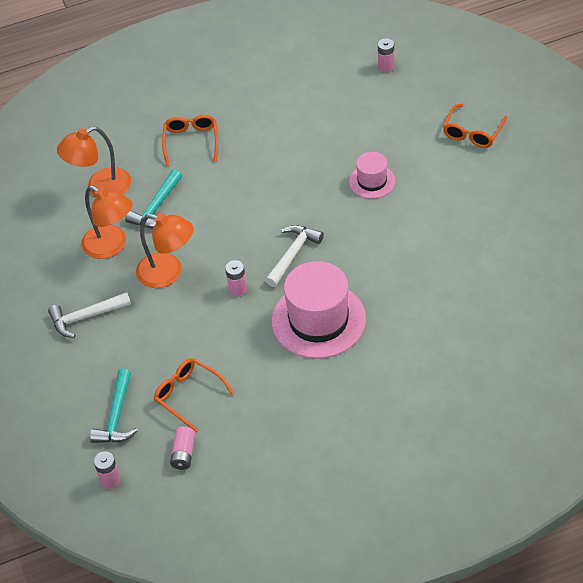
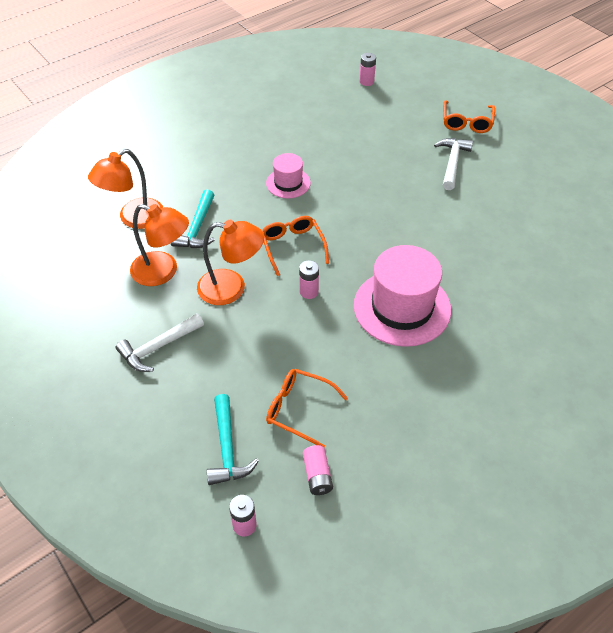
camera: 20 degrees left, 0 degrees up
orange glasses [162,115,218,166] -> orange glasses moved to [262,216,329,276]
white hammer [265,225,324,287] -> white hammer moved to [434,138,473,190]
pink hat [349,152,395,199] -> pink hat moved to [266,153,311,198]

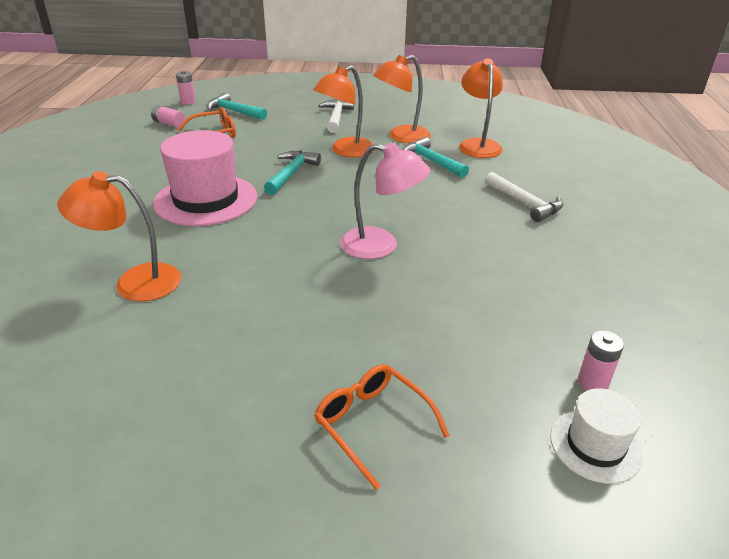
camera: 130 degrees right, 15 degrees down
orange glasses [262,216,329,276] -> none
pink hat [266,153,311,198] -> none
pink battery [299,261,319,299] -> turquoise hammer [264,151,321,195]
white hammer [434,138,473,190] -> white hammer moved to [485,172,563,222]
none -> orange lamp [57,171,181,301]
none -> pink lamp [340,143,430,259]
none -> white hat [550,388,643,484]

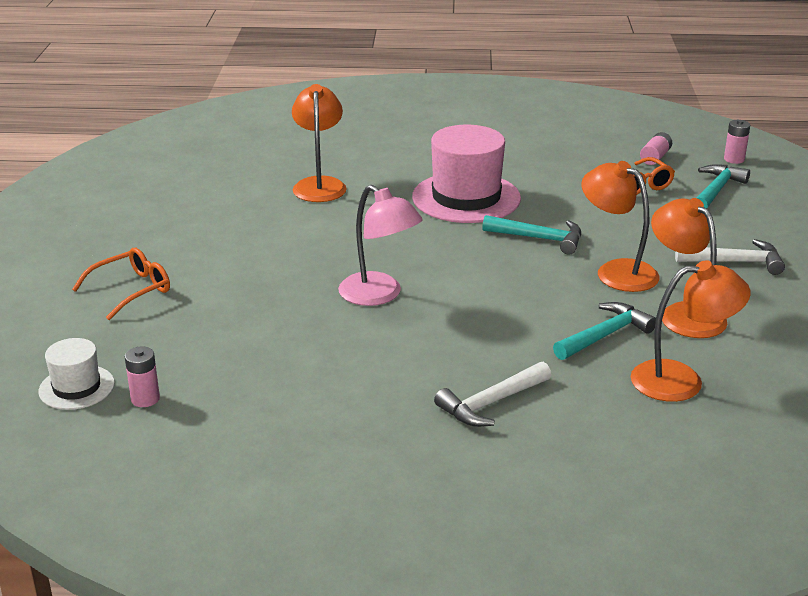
camera: 90 degrees right, 5 degrees down
pink lamp [340,143,430,259] -> pink lamp turned 60 degrees counterclockwise [338,185,423,306]

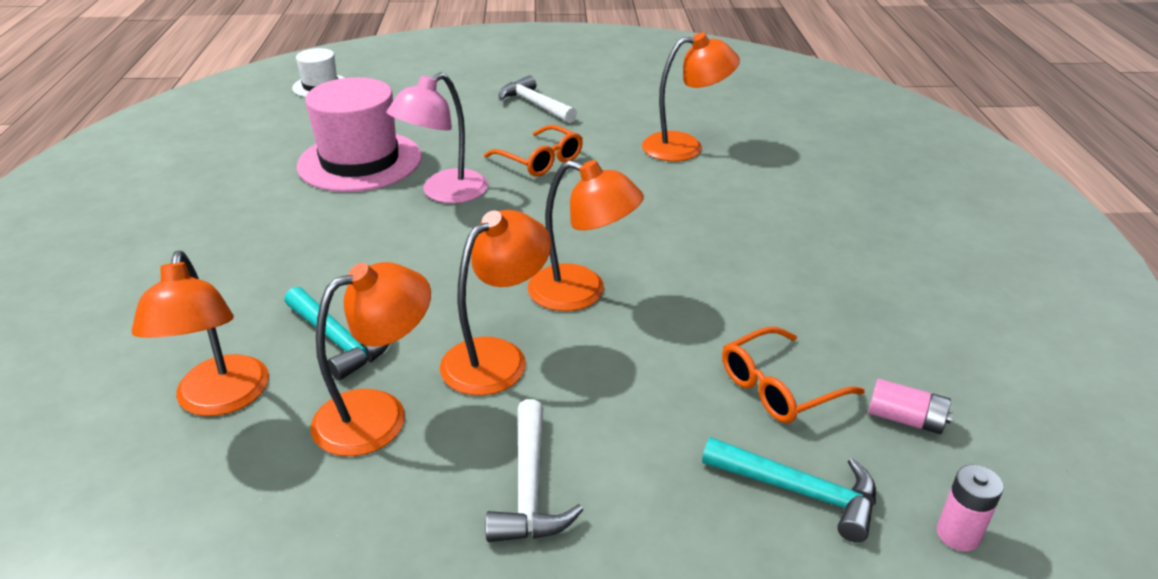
camera: 85 degrees right, 5 degrees up
orange glasses [72,248,170,320] -> orange glasses moved to [484,125,583,177]
pink battery [124,347,160,407] -> none
pink hat [412,125,521,223] -> pink hat moved to [297,77,422,192]
white hammer [434,362,551,427] -> white hammer moved to [499,75,577,123]
turquoise hammer [482,215,581,255] -> orange lamp [528,160,644,311]

